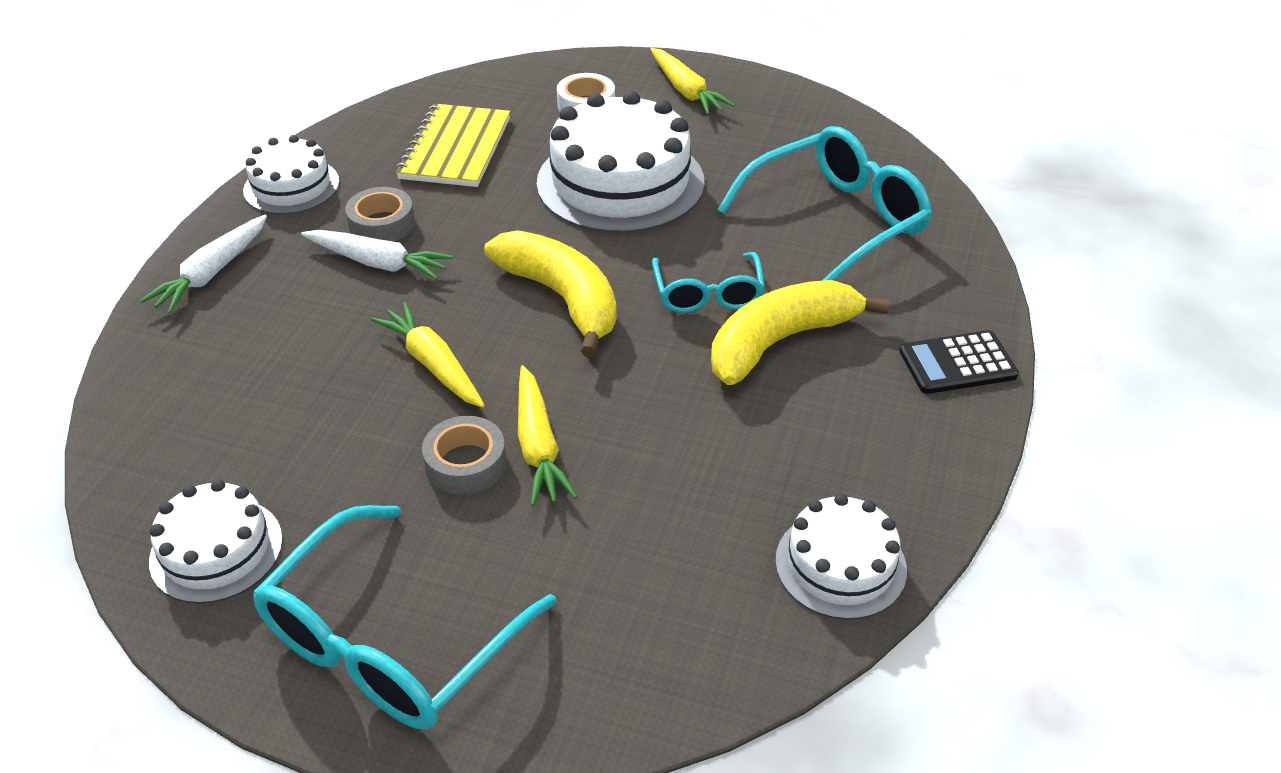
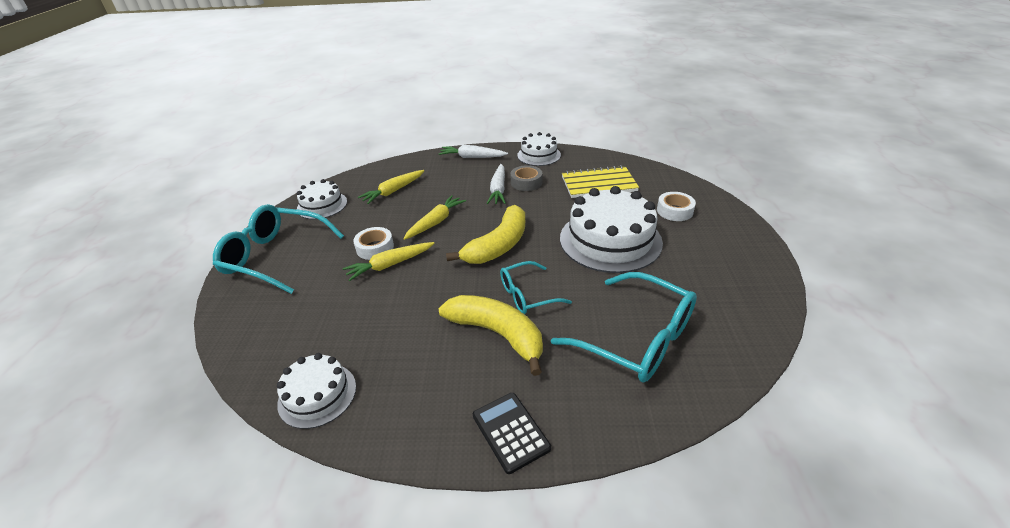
camera: 75 degrees right, 5 degrees down
grey tape [422,416,506,495] -> white tape [353,227,394,260]
yellow carrot [650,48,735,115] -> yellow carrot moved to [358,170,425,204]

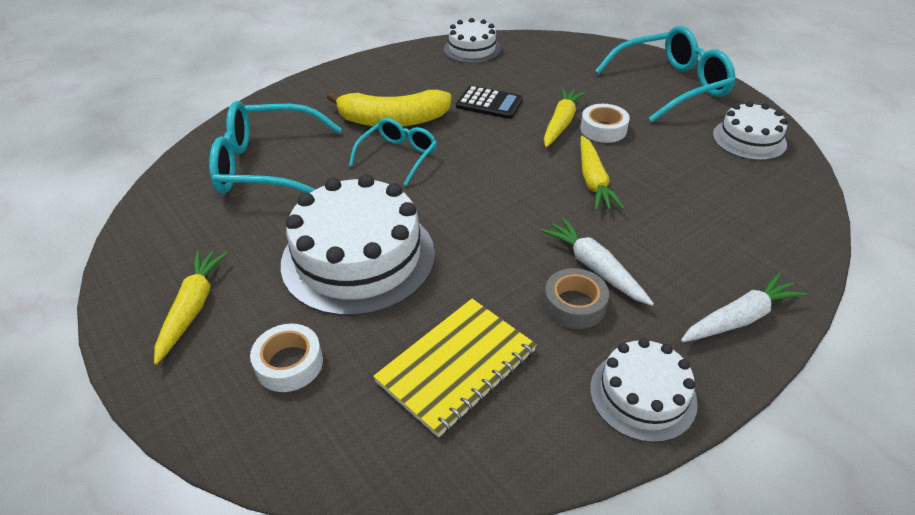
camera: 140 degrees right, 5 degrees up
yellow carrot [358,170,425,204] -> yellow carrot moved to [154,250,228,365]
yellow banana [446,205,525,264] -> none
black calculator [473,393,551,474] -> black calculator moved to [456,86,523,119]

